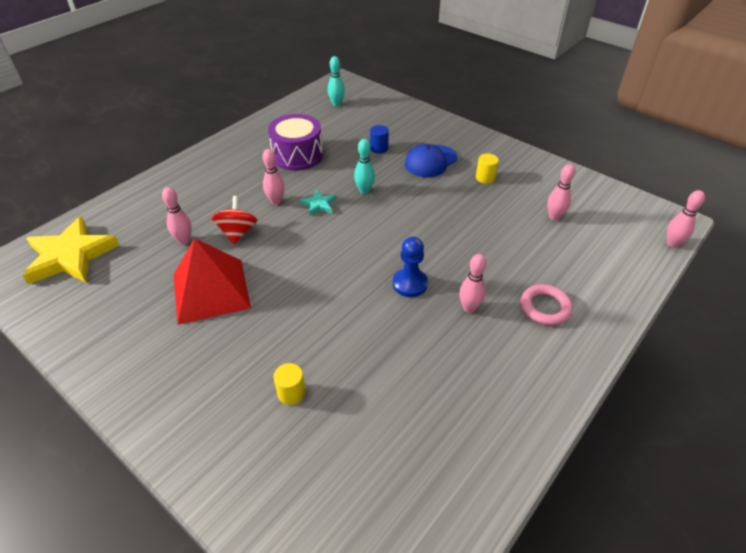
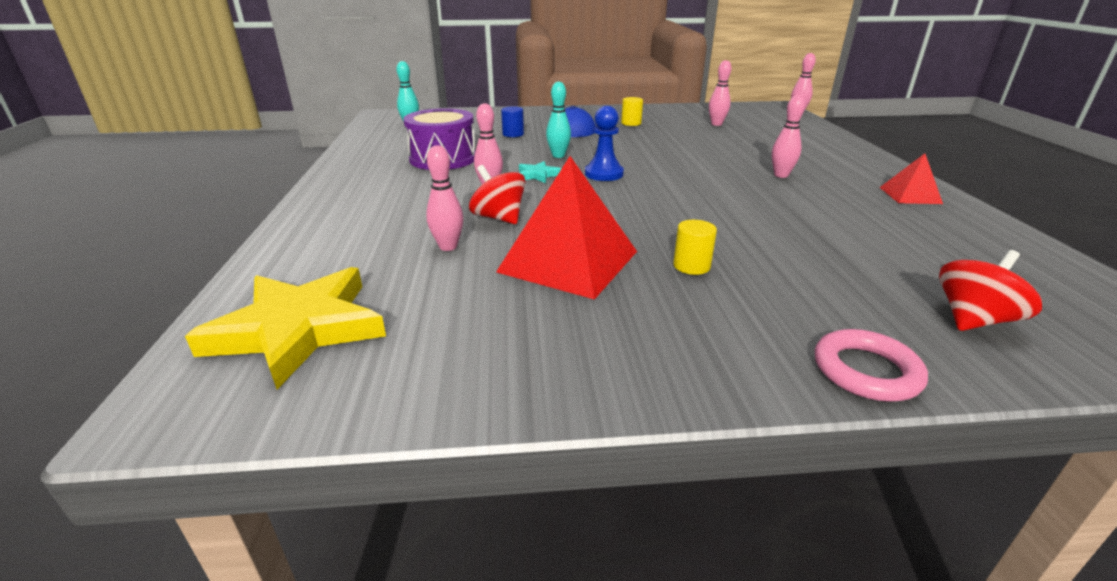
camera: 45 degrees left, 15 degrees down
yellow cylinder [273,363,306,405] -> yellow cylinder moved to [673,220,717,275]
blue pawn [393,237,428,297] -> blue pawn moved to [585,106,624,181]
pink ring [521,284,573,325] -> pink ring moved to [815,329,928,402]
none -> red pyramid [879,153,943,204]
none -> red spinning top [939,250,1042,331]

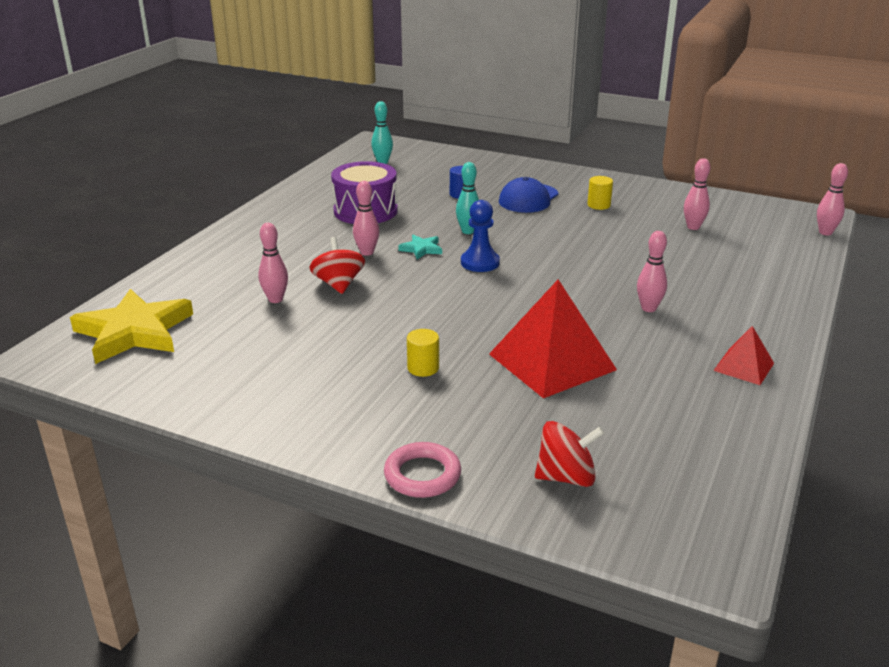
camera: 30 degrees right, 0 degrees up
red pyramid [496,156,637,300] -> red pyramid moved to [489,279,617,398]

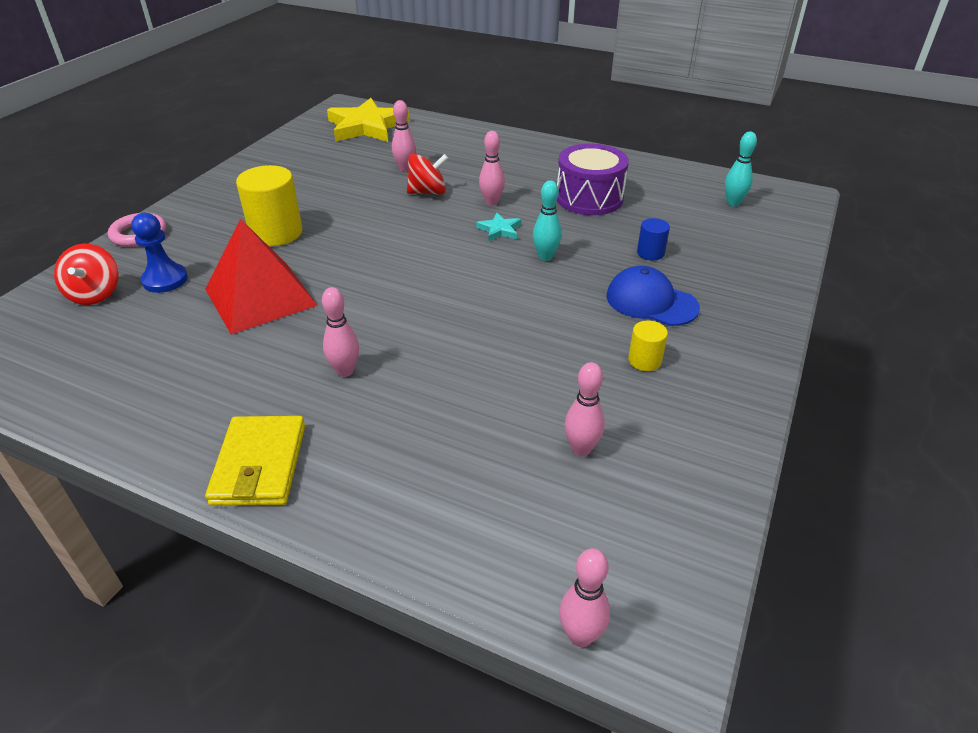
camera: 90 degrees right, 10 degrees up
yellow cylinder [407,329,439,377] -> yellow cylinder [236,165,303,246], size x1.96
blue pawn [461,200,500,272] -> blue pawn moved to [131,213,188,293]
red pyramid [713,326,774,385] -> none
none -> yellow wallet [205,416,305,506]

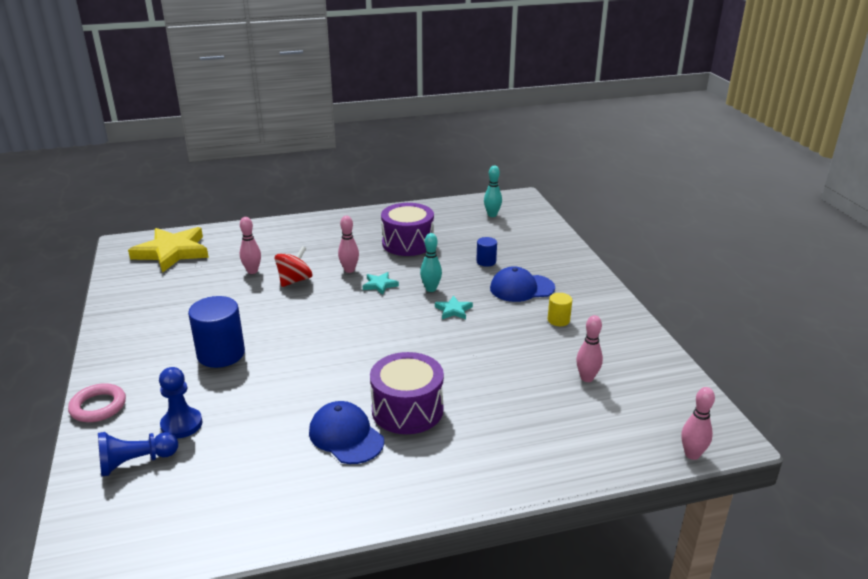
camera: 40 degrees left, 10 degrees down
red spinning top [54,244,118,305] -> blue pawn [98,432,178,477]
red pyramid [205,218,318,335] -> none
yellow wallet [205,416,305,506] -> none
yellow cylinder [236,165,303,246] -> blue cylinder [188,296,245,368]
pink bowling pin [322,287,359,377] -> purple drum [370,352,444,434]
none -> blue cap [309,401,384,464]
none -> turquoise star [435,295,473,319]

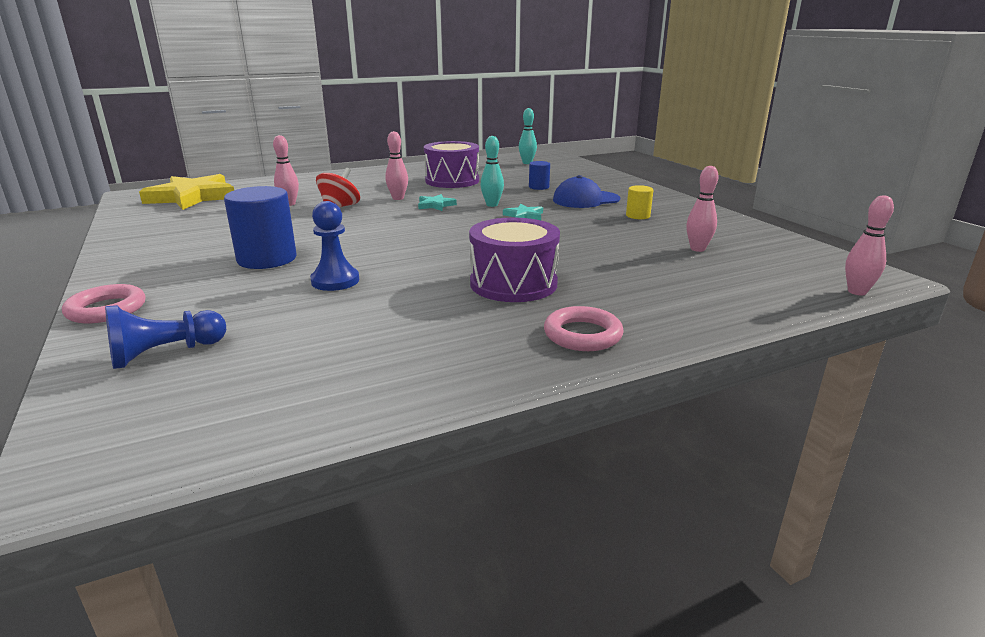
camera: 10 degrees left, 5 degrees down
blue pawn [159,367,203,438] -> blue pawn moved to [310,201,359,291]
blue cap [309,401,384,464] -> none
none -> pink ring [544,306,624,351]

